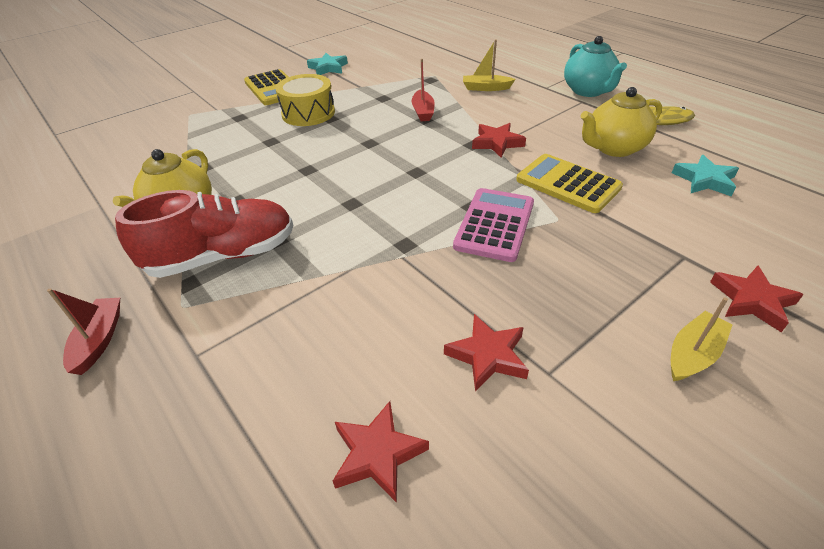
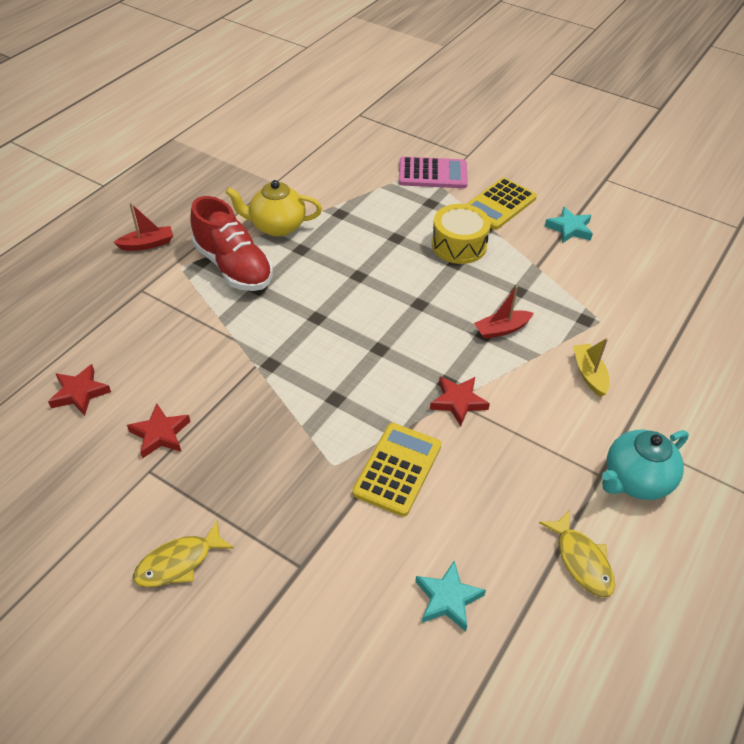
camera: 70 degrees right, 5 degrees up
pink calculator [453,188,534,262] -> pink calculator moved to [398,157,468,188]
yellow teapot [581,87,662,157] -> none
yellow boat [671,297,733,381] -> yellow fish [133,521,234,587]
red star [710,266,804,332] -> none

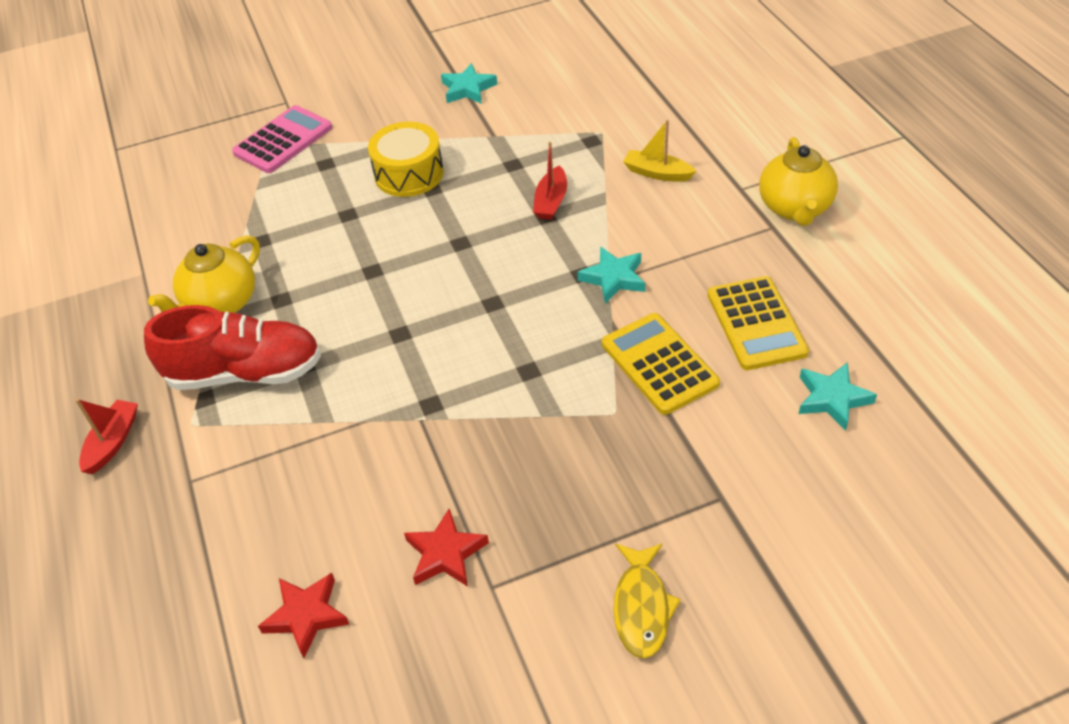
camera: 50 degrees left, 0 degrees up
red star [430,377,490,427] -> turquoise star [577,247,645,304]
yellow calculator [467,178,537,230] -> yellow calculator moved to [708,276,809,370]
yellow fish [539,510,615,598] -> none
turquoise teapot [602,430,689,500] -> yellow teapot [759,137,838,226]

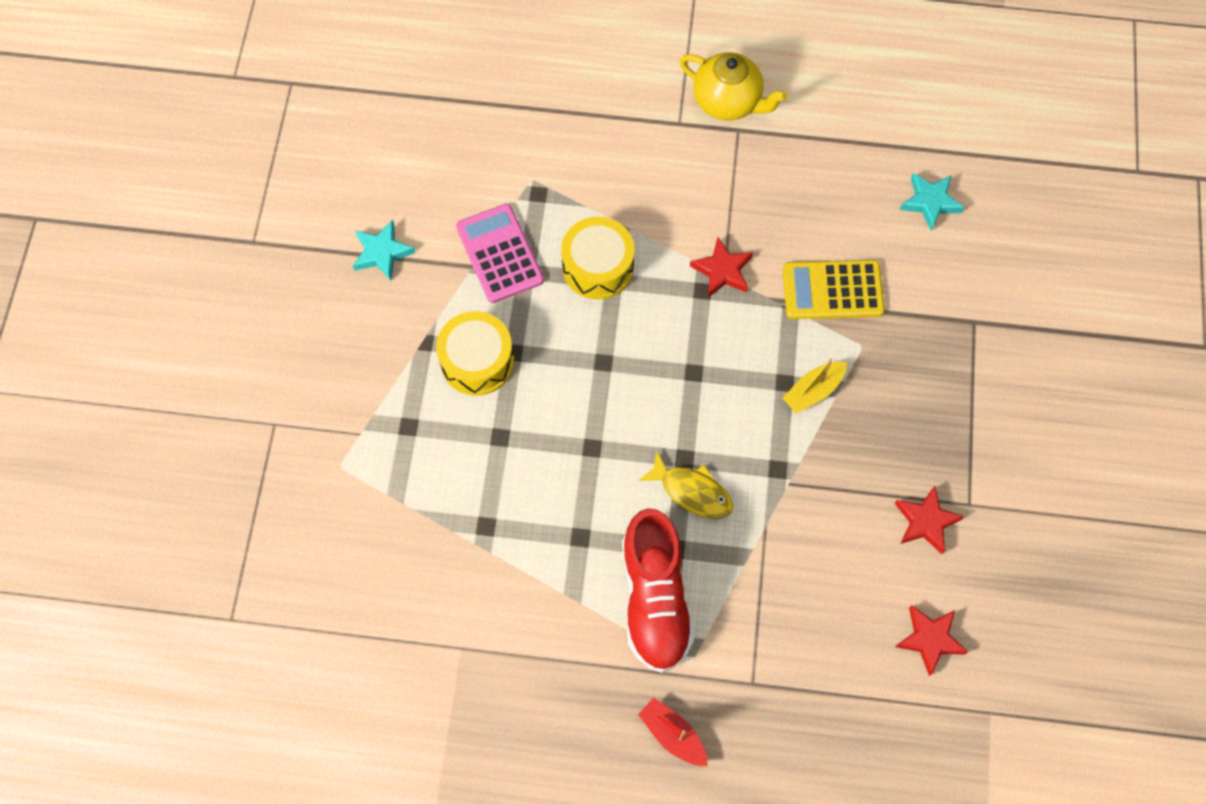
camera: 65 degrees left, 20 degrees up
red shoe [144,305,321,390] -> red shoe turned 150 degrees clockwise [622,508,694,673]
yellow teapot [148,235,260,313] -> none
pink calculator [232,105,332,173] -> pink calculator moved to [456,204,544,303]
red boat [533,142,567,220] -> yellow drum [561,217,635,300]
turquoise star [577,247,645,304] -> red star [690,237,753,298]
yellow fish [614,544,681,659] -> yellow fish moved to [638,452,733,519]
yellow boat [623,120,696,182] -> yellow boat moved to [783,359,847,413]
yellow calculator [708,276,809,370] -> none

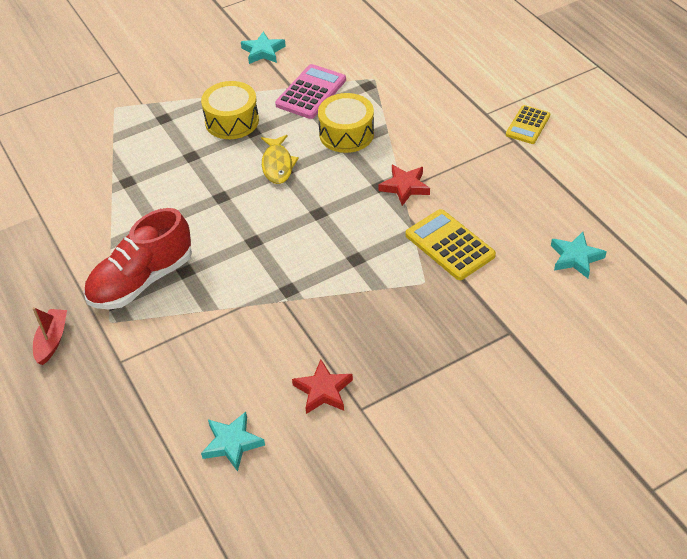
camera: 55 degrees right, 20 degrees down
yellow fish [638,452,733,519] -> yellow fish moved to [261,135,299,184]
yellow teapot [679,52,788,120] -> yellow calculator [506,105,550,144]
yellow boat [783,359,847,413] -> none
red star [895,605,968,676] -> turquoise star [201,412,265,472]

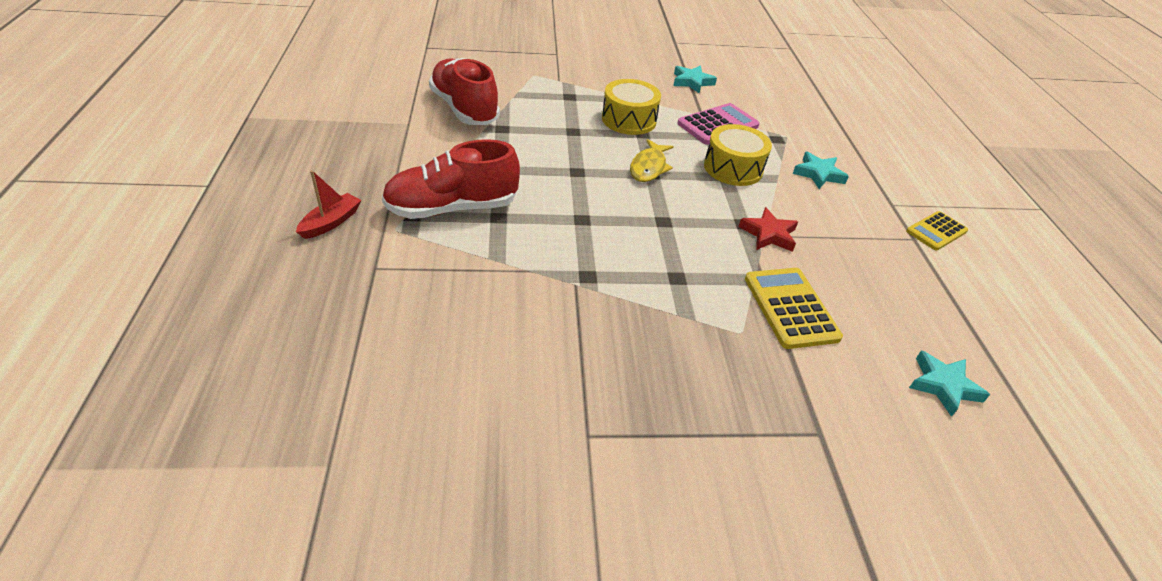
camera: 20 degrees right, 5 degrees down
turquoise star [201,412,265,472] -> turquoise star moved to [793,152,849,189]
red star [292,359,353,414] -> none
none -> red shoe [429,58,500,125]

